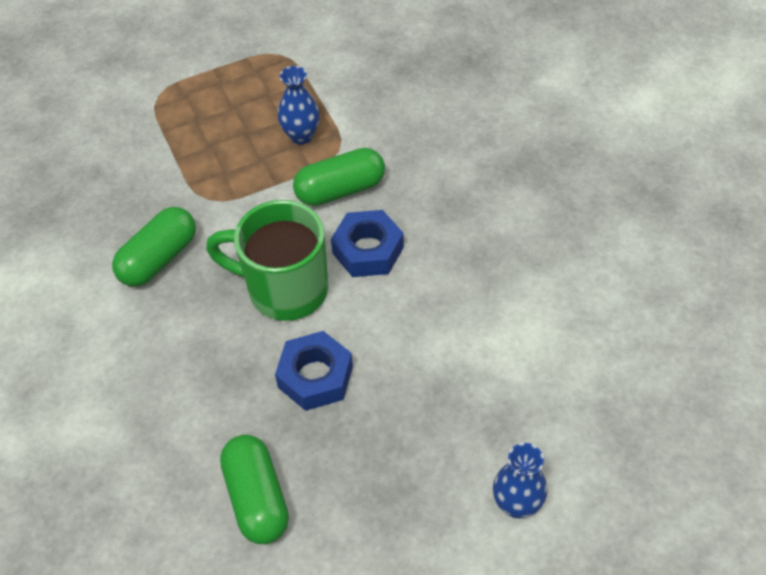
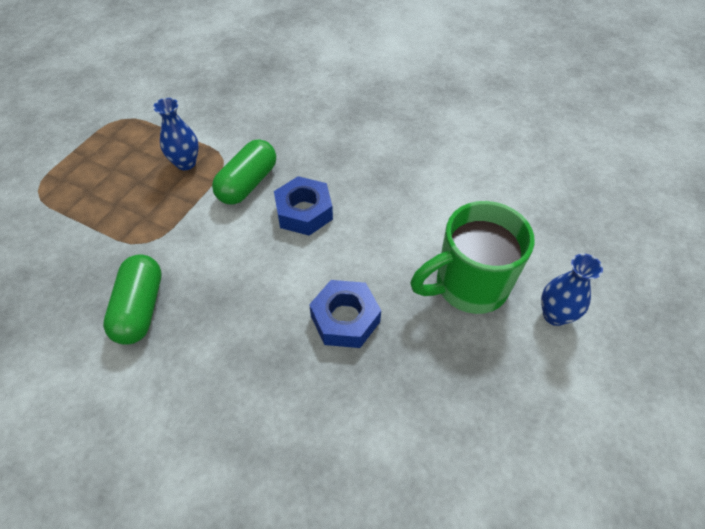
camera: 40 degrees left, 0 degrees up
green mug [206,200,329,321] -> green mug moved to [410,201,535,314]
green capsule [220,435,289,544] -> none

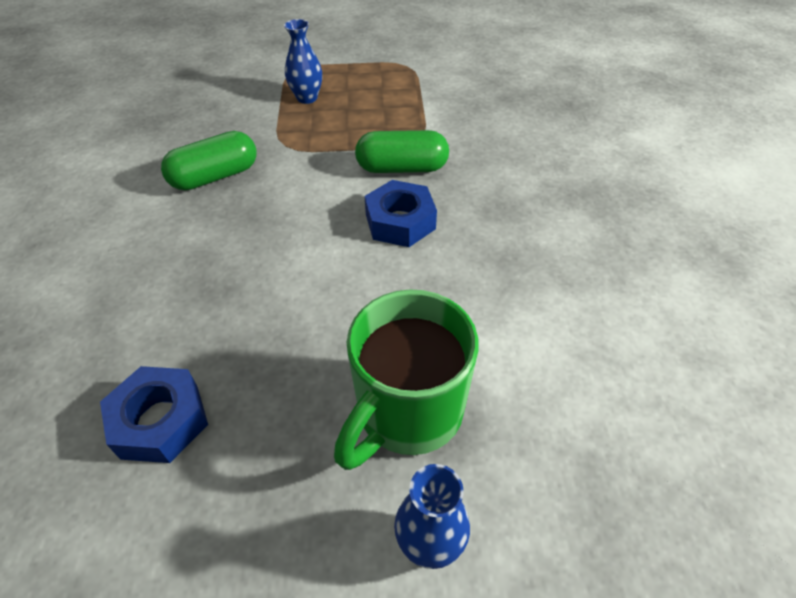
camera: 60 degrees right, 5 degrees down
blue vase [153,98,199,170] -> blue vase moved to [284,19,322,104]
blue nut [309,280,381,348] -> blue nut moved to [100,366,208,463]
green mug [410,201,535,314] -> green mug turned 90 degrees counterclockwise [334,289,479,470]

